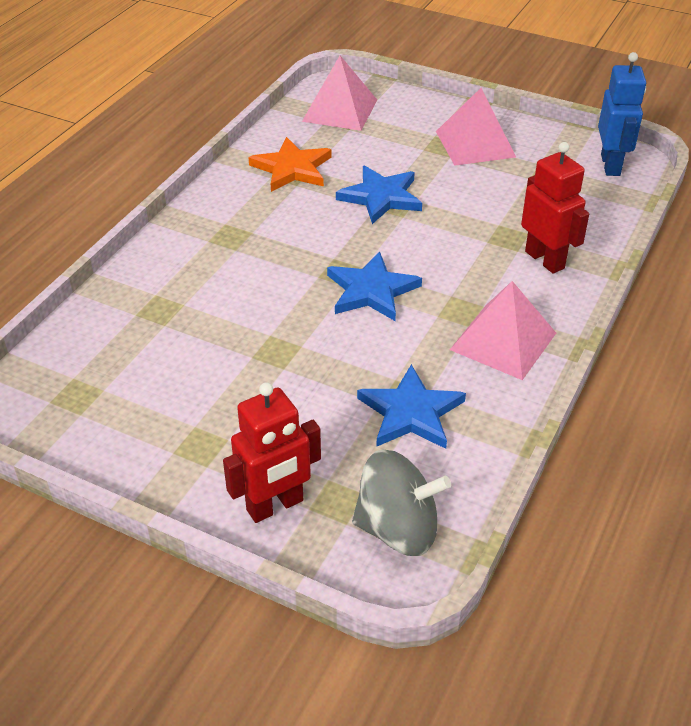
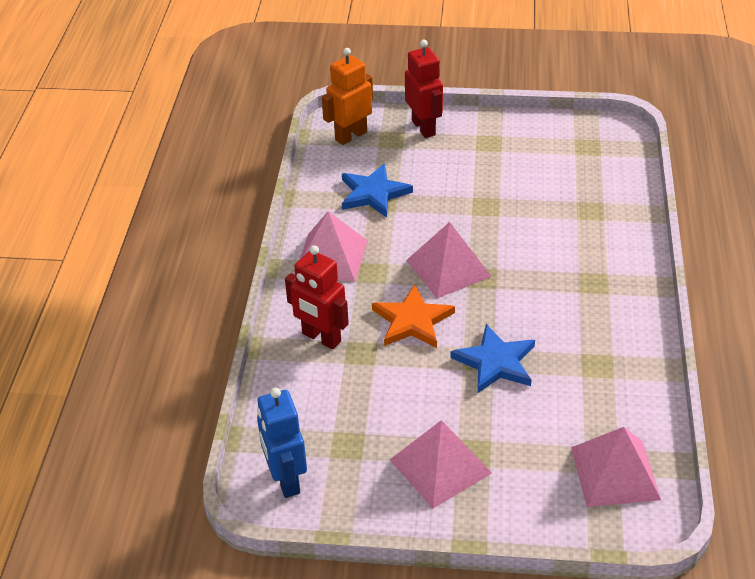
camera: 160 degrees right, 0 degrees up
red robot [223,382,321,523] -> red robot turned 120 degrees clockwise [405,40,443,138]
orange star [248,137,331,192] -> orange star moved to [372,285,455,348]
blue star [327,252,422,321] -> pink pyramid [406,222,492,298]
grey spinning top [352,450,451,556] -> orange robot [322,48,373,145]

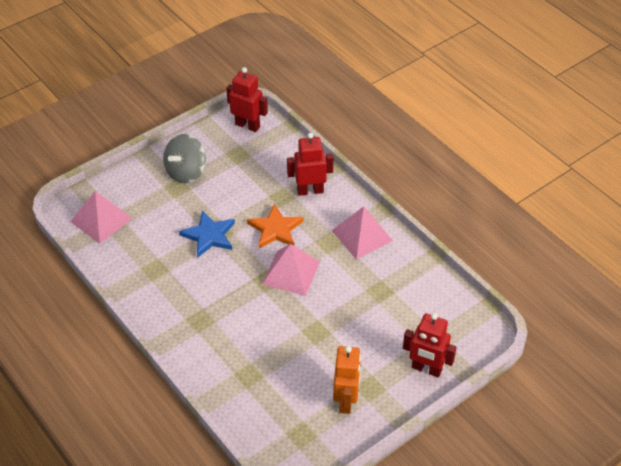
camera: 135 degrees right, 5 degrees up
blue robot [257,387,307,498] -> red robot [226,67,268,132]
orange robot [322,48,373,145] -> orange robot moved to [333,346,361,414]
blue star [342,164,413,218] -> none
pink pyramid [390,420,492,508] -> grey spinning top [163,134,206,184]

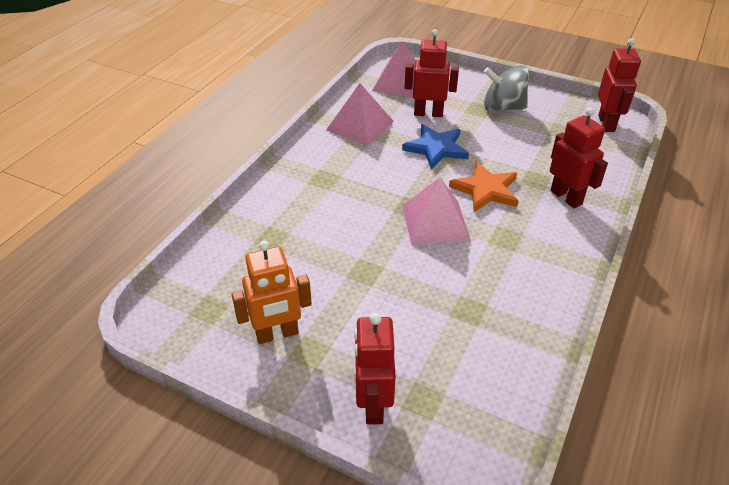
camera: 65 degrees right, 5 degrees down
pink pyramid [331,206,393,259] -> pink pyramid moved to [326,83,394,146]
none -> red robot [405,29,459,117]

